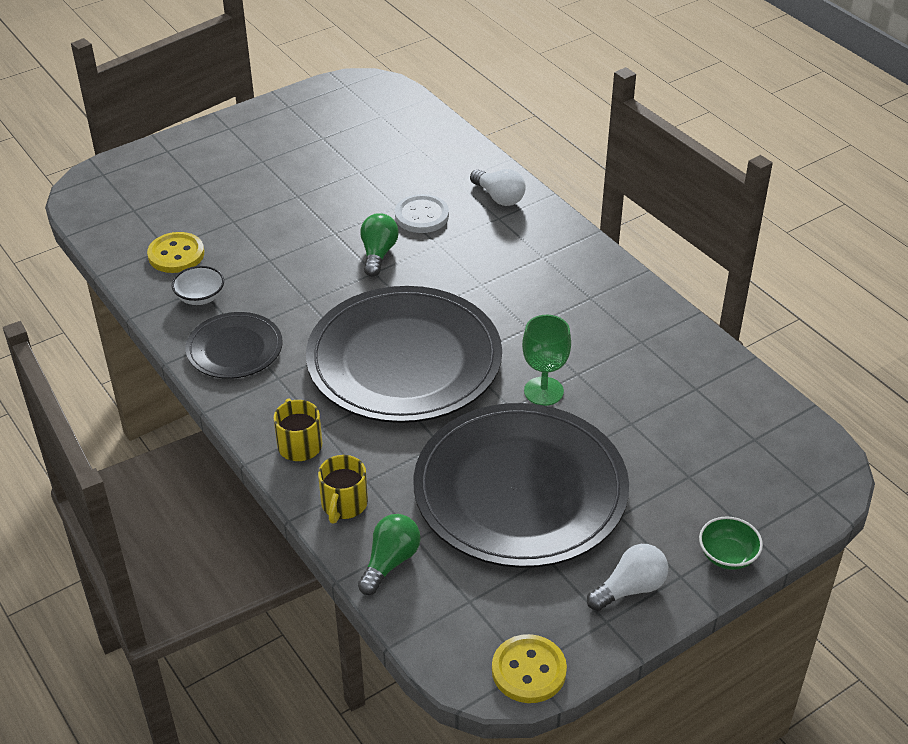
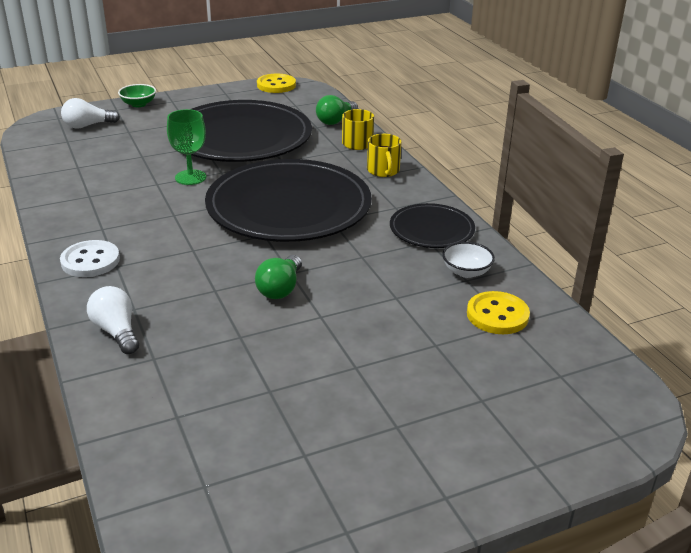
camera: 170 degrees left, 10 degrees down
white button [395,194,449,233] -> white button moved to [60,240,120,277]
white light bulb [587,544,668,611] -> white light bulb moved to [61,98,120,129]

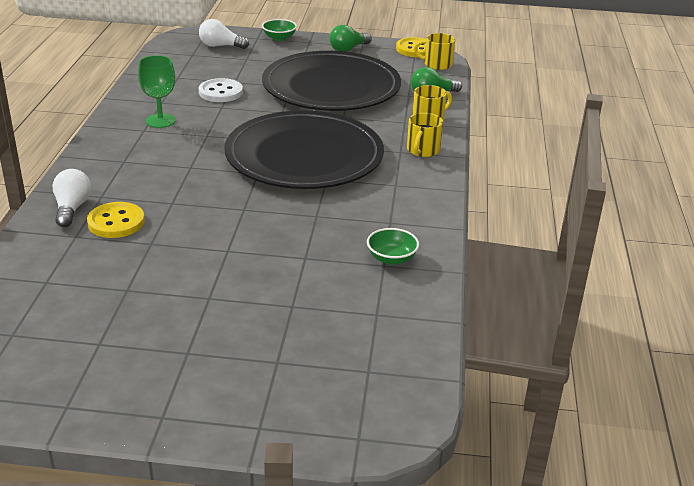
camera: 30 degrees right, 0 degrees up
white button [60,240,120,277] -> white button moved to [199,78,243,102]
green goblet [167,109,206,185] -> green goblet moved to [138,55,176,128]
green light bulb [255,255,302,299] -> green light bulb moved to [329,25,372,52]
black plate [390,203,475,248] -> none
white bowl [442,242,495,278] -> green bowl [367,228,419,265]
yellow button [467,291,530,334] -> yellow button moved to [87,202,145,238]
none -> yellow mug [414,33,455,70]

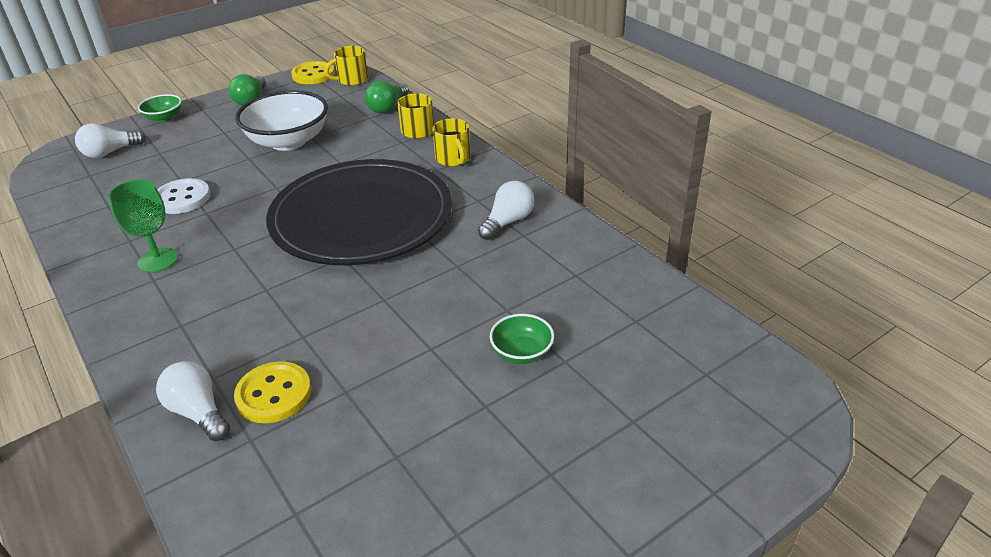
camera: 40 degrees left, 5 degrees up
black plate [262,51,401,111] -> white bowl [235,90,328,151]
green bowl [367,228,419,265] -> green bowl moved to [490,314,554,364]
none -> white light bulb [478,181,534,240]

